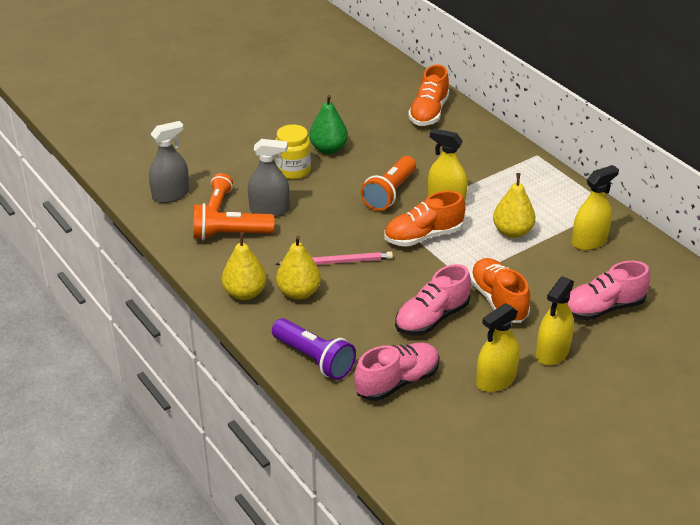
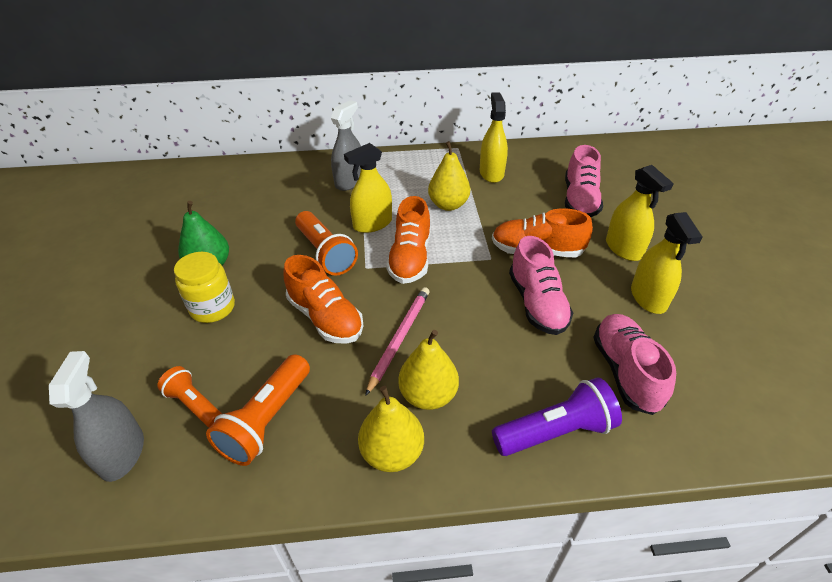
camera: 60 degrees left, 5 degrees up
grey spray bottle [248,139,290,217] -> grey spray bottle moved to [331,100,361,191]
orange shoe [408,65,449,126] -> orange shoe moved to [284,255,364,344]

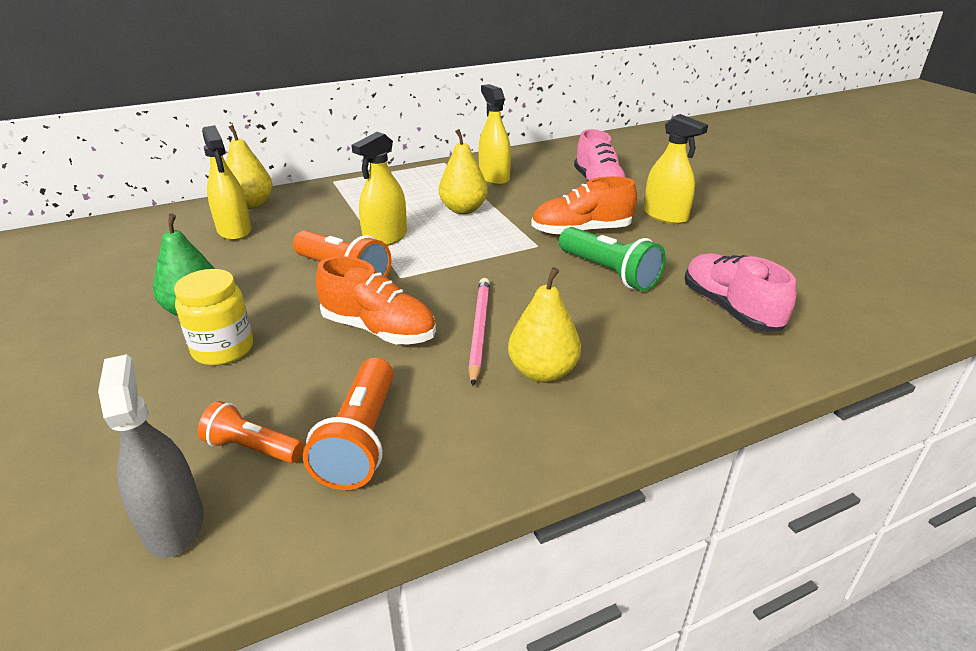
camera: 20 degrees left, 10 degrees down
grey spray bottle [331,100,361,191] -> none
yellow pear [358,386,424,472] -> yellow pear moved to [226,125,273,209]
orange shoe [386,196,431,284] -> none
purple flashlight [492,377,622,456] -> none
pink shoe [509,236,573,335] -> green flashlight [559,227,666,291]
yellow spray bottle [631,212,703,314] -> yellow spray bottle moved to [202,125,251,240]

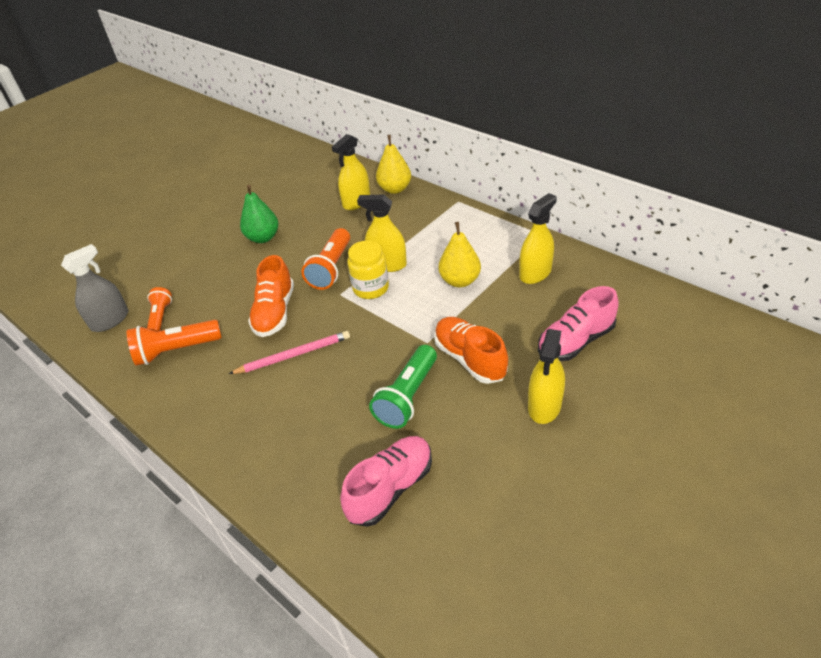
camera: 70 degrees right, 10 degrees up
yellow jar [174,269,253,366] -> yellow jar moved to [347,241,389,299]
yellow pear [508,267,581,383] -> none

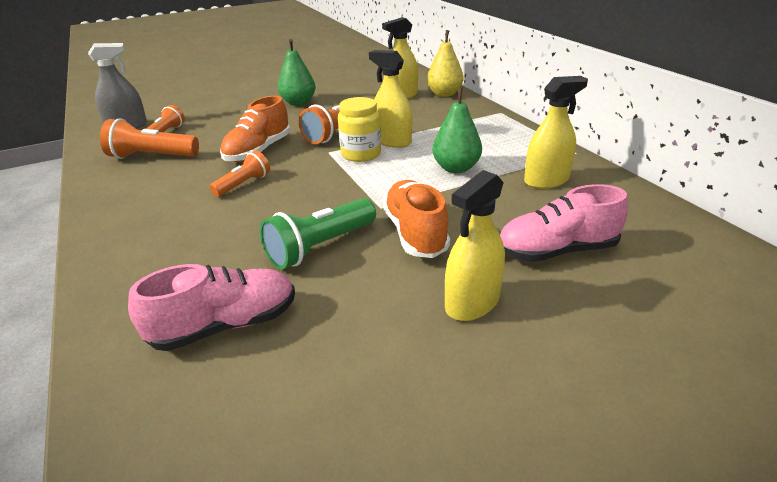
camera: 20 degrees right, 10 degrees down
pink pencil [229,331,350,374] -> orange flashlight [210,151,270,197]
yellow pear [438,222,481,287] -> green pear [432,87,482,173]

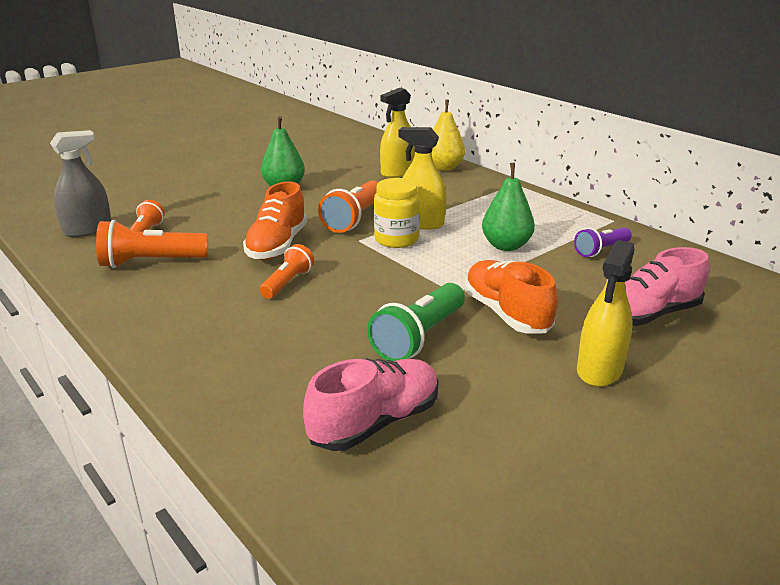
camera: 15 degrees left, 5 degrees down
yellow spray bottle [524,76,588,189] -> purple flashlight [574,227,632,257]

